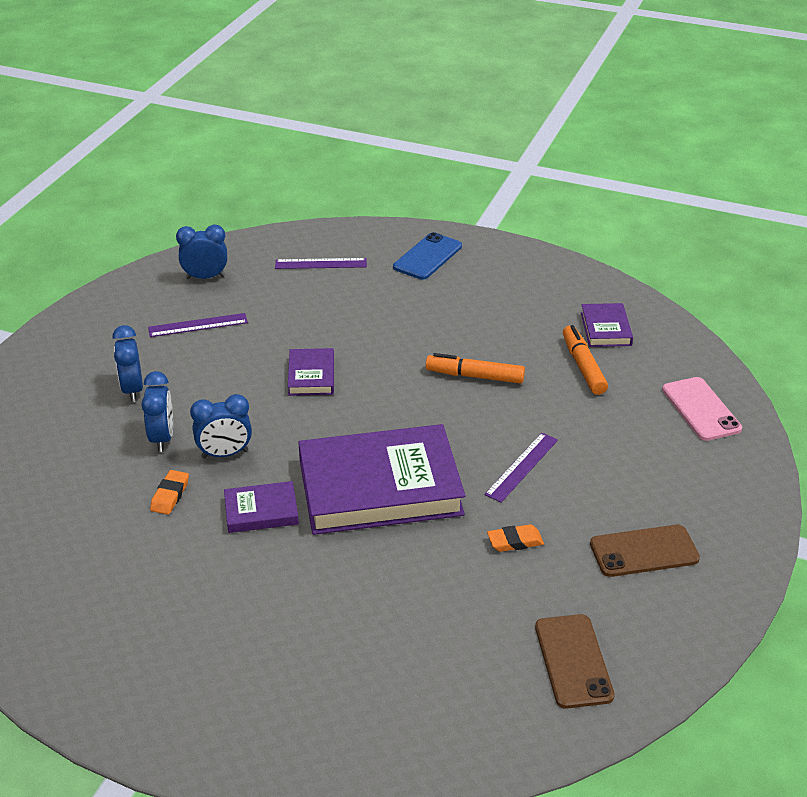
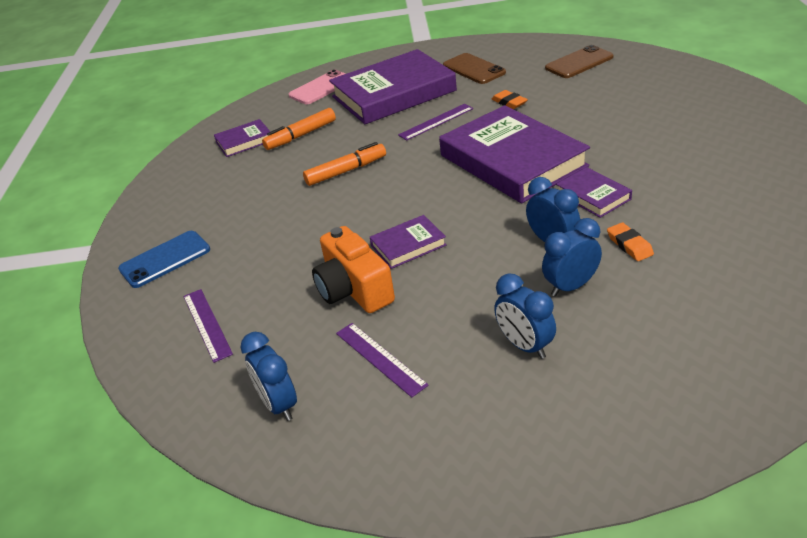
camera: 110 degrees left, 0 degrees up
blue clock [112,325,143,402] -> blue clock turned 90 degrees clockwise [494,273,556,359]
orange eraser [150,470,189,515] -> orange eraser turned 75 degrees clockwise [607,222,654,261]
blue phone [393,232,462,280] -> blue phone turned 45 degrees counterclockwise [118,231,210,288]
orange marker [426,353,525,384] -> orange marker turned 105 degrees counterclockwise [303,142,386,186]
purple ruler [484,433,558,503] -> purple ruler turned 45 degrees counterclockwise [398,104,473,141]
none -> orange camera [312,226,395,313]
none -> purple book [329,49,457,124]

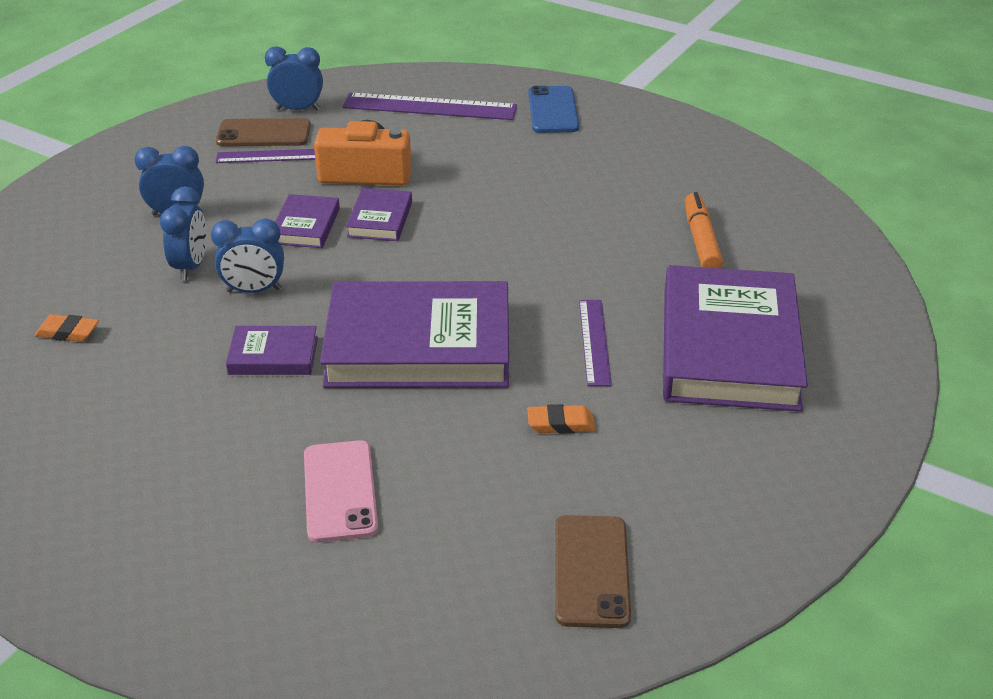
camera: 120 degrees right, 0 degrees up
purple ruler [183,289,233,363] -> purple ruler [343,93,517,120], size x1.65
purple book [214,119,270,157] -> purple book moved to [275,194,340,248]
pink phone [289,70,346,104] -> pink phone moved to [304,440,378,543]
orange marker [303,142,386,186] -> none
brown phone [443,53,506,84] -> brown phone moved to [216,118,311,146]
orange eraser [607,222,654,261] -> orange eraser moved to [34,314,99,342]

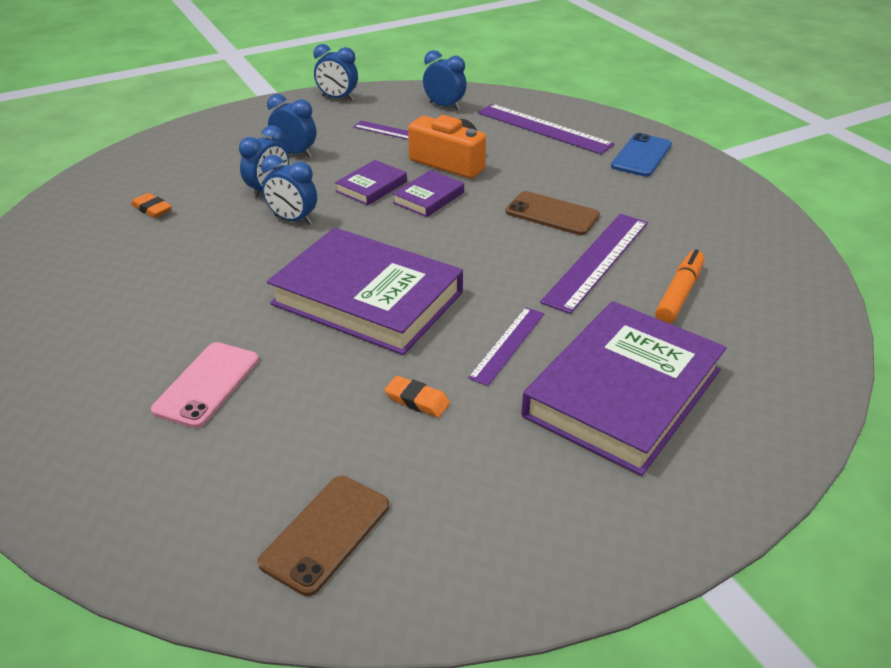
camera: 30 degrees right, 0 degrees up
brown phone [216,118,311,146] -> brown phone moved to [506,191,600,235]
purple book [226,326,318,375] -> none
none -> blue clock [314,44,358,101]
none -> purple ruler [540,214,648,314]

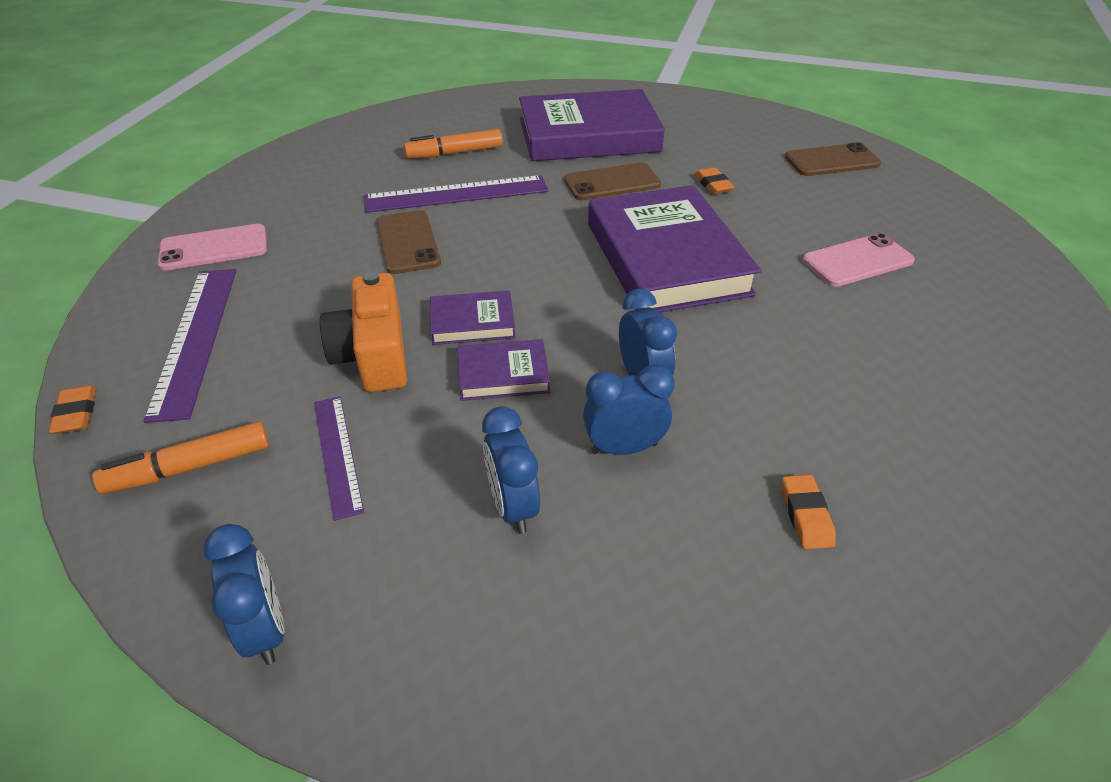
camera: 135 degrees left, 5 degrees up
blue clock [423,50,467,110] -> orange marker [92,421,269,494]
purple ruler [468,307,545,386] -> brown phone [564,163,661,200]
blue phone [611,133,672,177] -> pink phone [158,224,267,271]
none -> orange eraser [49,386,97,434]

